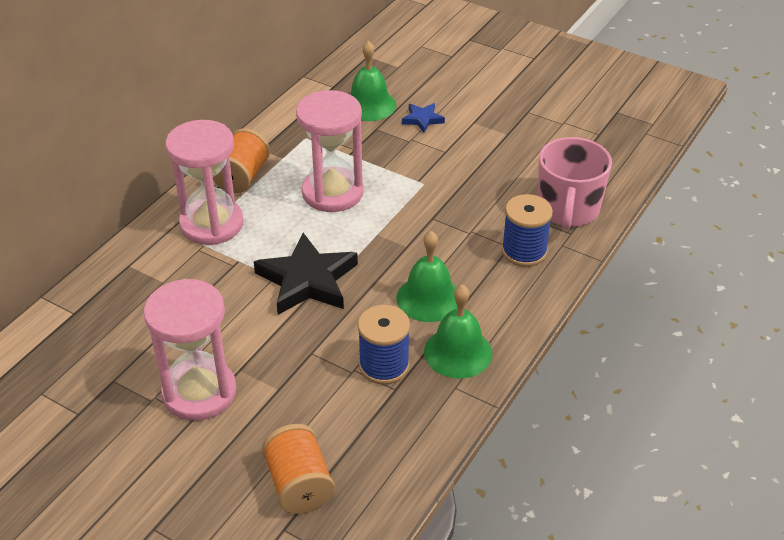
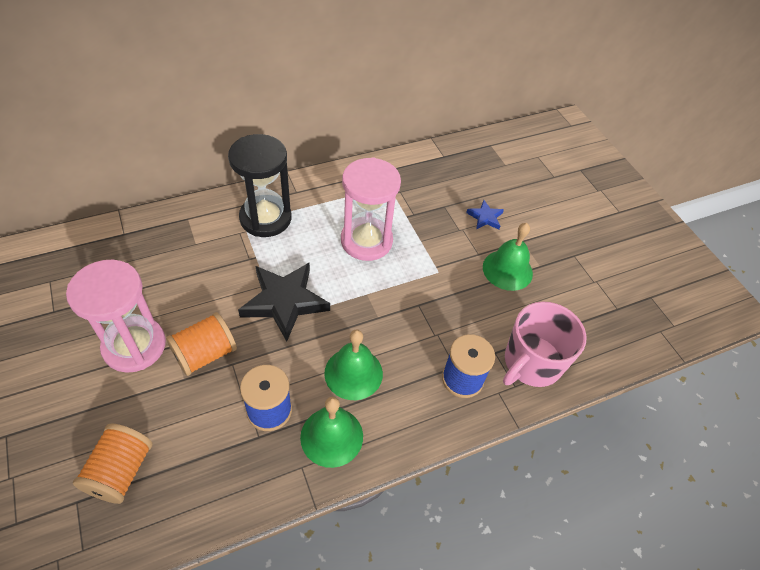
camera: 30 degrees right, 10 degrees up
pink hourglass [165,120,244,245] -> black hourglass [228,134,291,237]
orange spool [213,128,270,193] -> orange spool moved to [166,312,237,376]
green bell [350,41,396,121] -> green bell moved to [483,223,533,291]

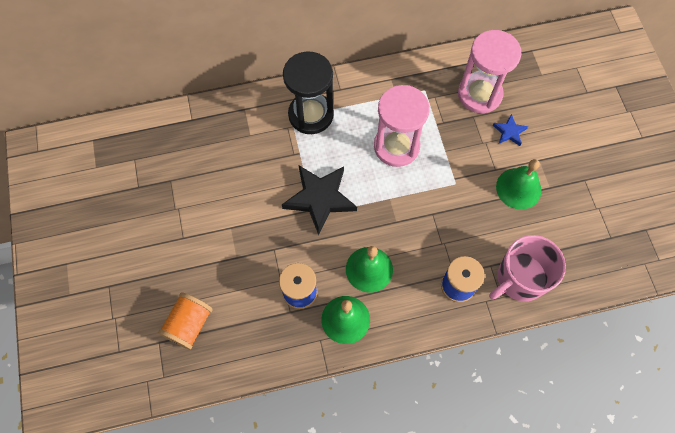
camera: 15 degrees right, 15 degrees up
pink hourglass [66,260,166,373] -> pink hourglass moved to [458,30,521,113]
orange spool [166,312,237,376] -> none

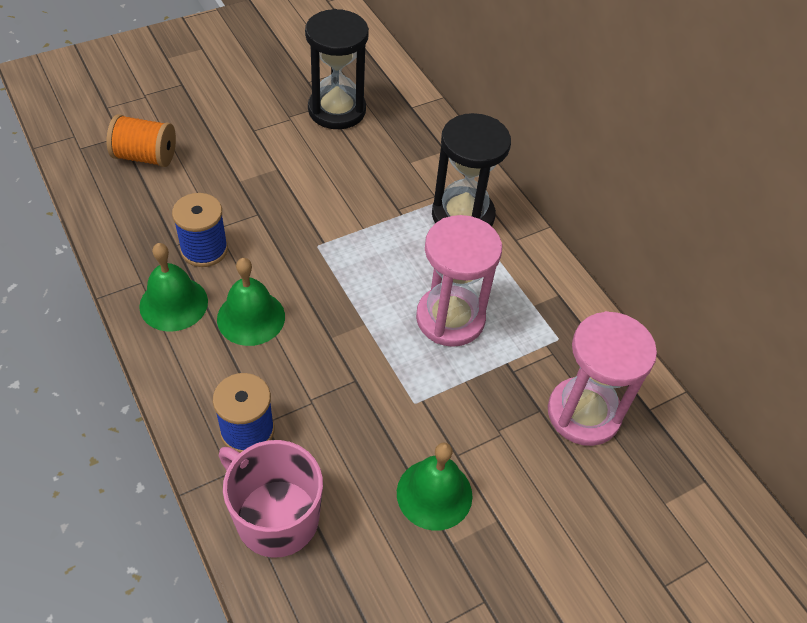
camera: 70 degrees right, 15 degrees down
black star [282,165,357,236] -> none
blue star [493,114,528,146] -> none
none -> black hourglass [305,9,369,129]

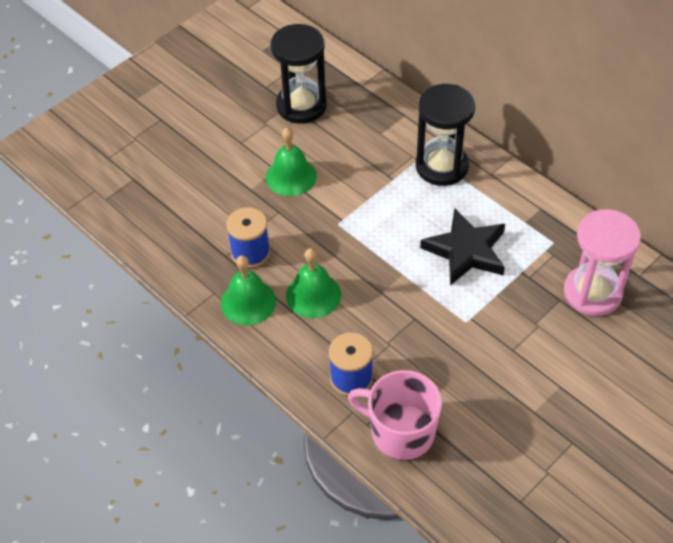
camera: 10 degrees left, 0 degrees up
orange spool [107,114,176,167] -> none
green bell [397,442,473,531] -> green bell moved to [266,127,317,196]
pink hourglass [416,215,502,347] -> black star [420,208,505,286]

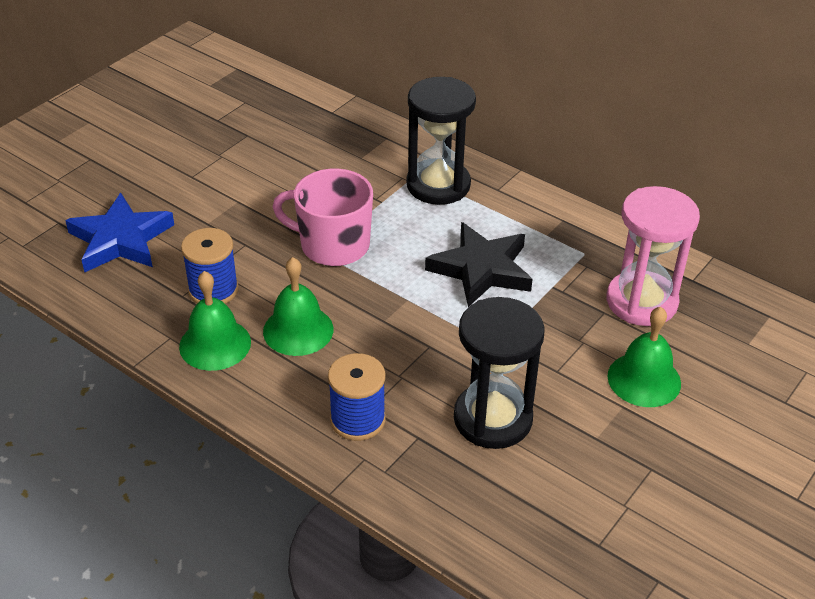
camera: 10 degrees left, 10 degrees down
green bell [266,127,317,196] -> green bell moved to [607,307,681,407]
black hourglass [271,24,327,124] -> black hourglass moved to [454,297,545,449]
pink mug [348,370,442,460] -> pink mug moved to [273,168,373,266]
none -> blue star [65,193,174,272]

